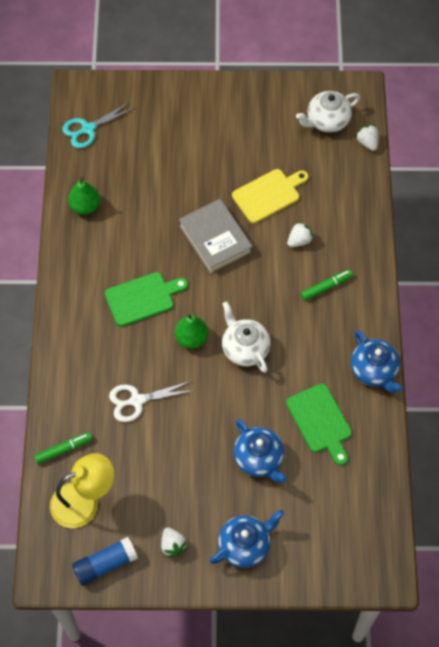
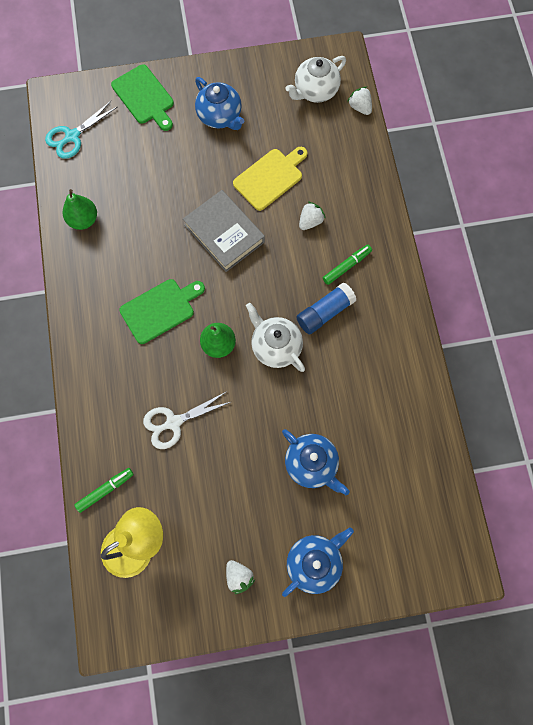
camera: 10 degrees left, 10 degrees up
blue glue stick [72,537,138,586] -> blue glue stick moved to [296,282,356,334]
green cutting board [286,383,352,465] -> green cutting board moved to [111,64,174,131]
blue teapot [351,330,403,393] -> blue teapot moved to [195,77,244,130]

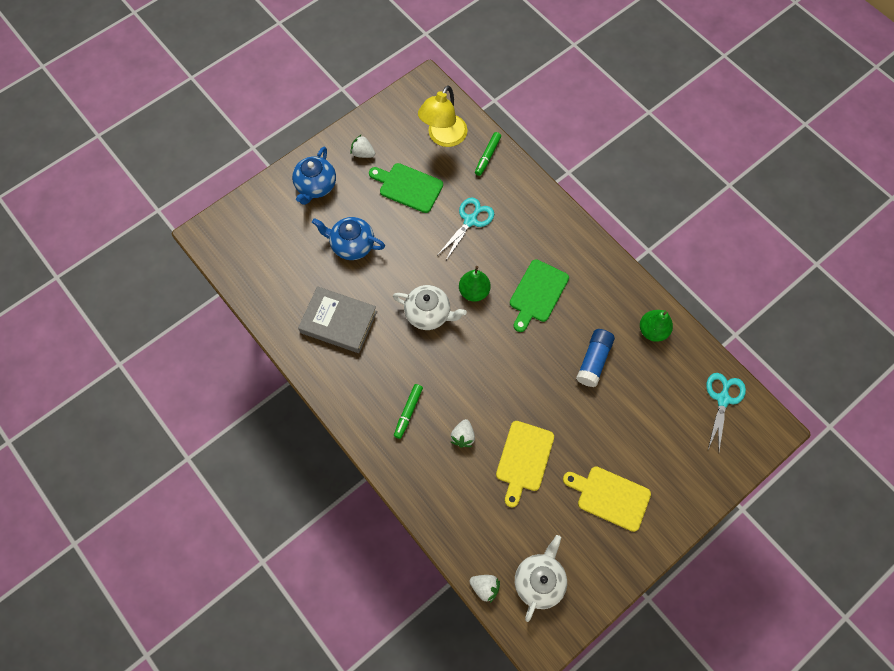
camera: 150 degrees right, 5 degrees down
green cutting board [111,64,174,131] -> green cutting board moved to [369,163,443,213]
white scissors [143,392,230,449] -> turquoise scissors [438,198,494,260]
grey book [183,190,265,272] -> grey book moved to [298,286,377,353]
blue teapot [195,77,244,130] -> yellow cutting board [563,466,651,532]
blue glue stick [296,282,356,334] -> blue glue stick moved to [576,329,615,387]

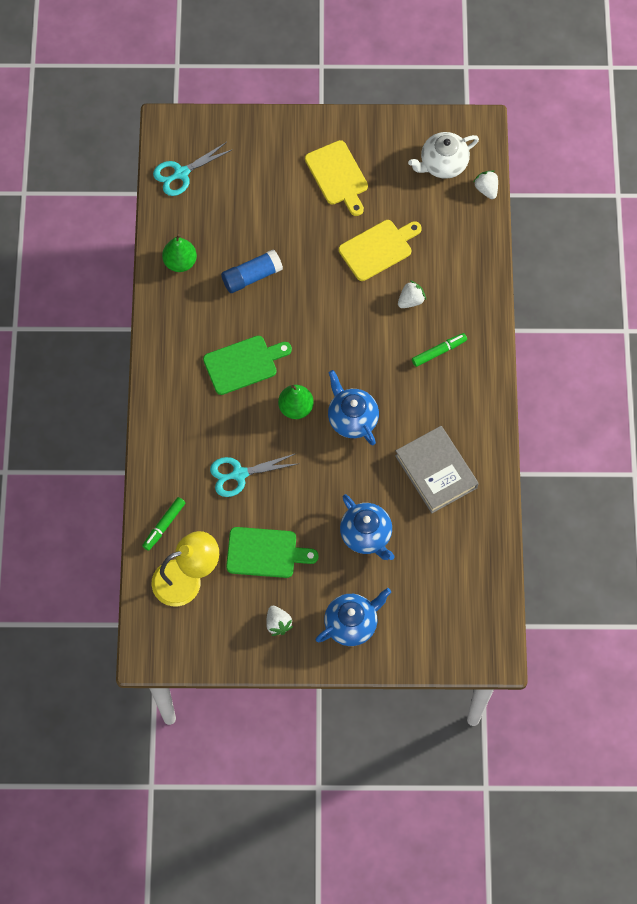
camera: 140 degrees left, 0 degrees up
green cutting board [369,163,443,213] -> green cutting board turned 60 degrees counterclockwise [226,527,319,578]
white teapot [393,285,467,330] -> blue teapot [328,370,379,445]
green marker [475,132,501,176] -> green marker turned 150 degrees clockwise [142,497,186,551]

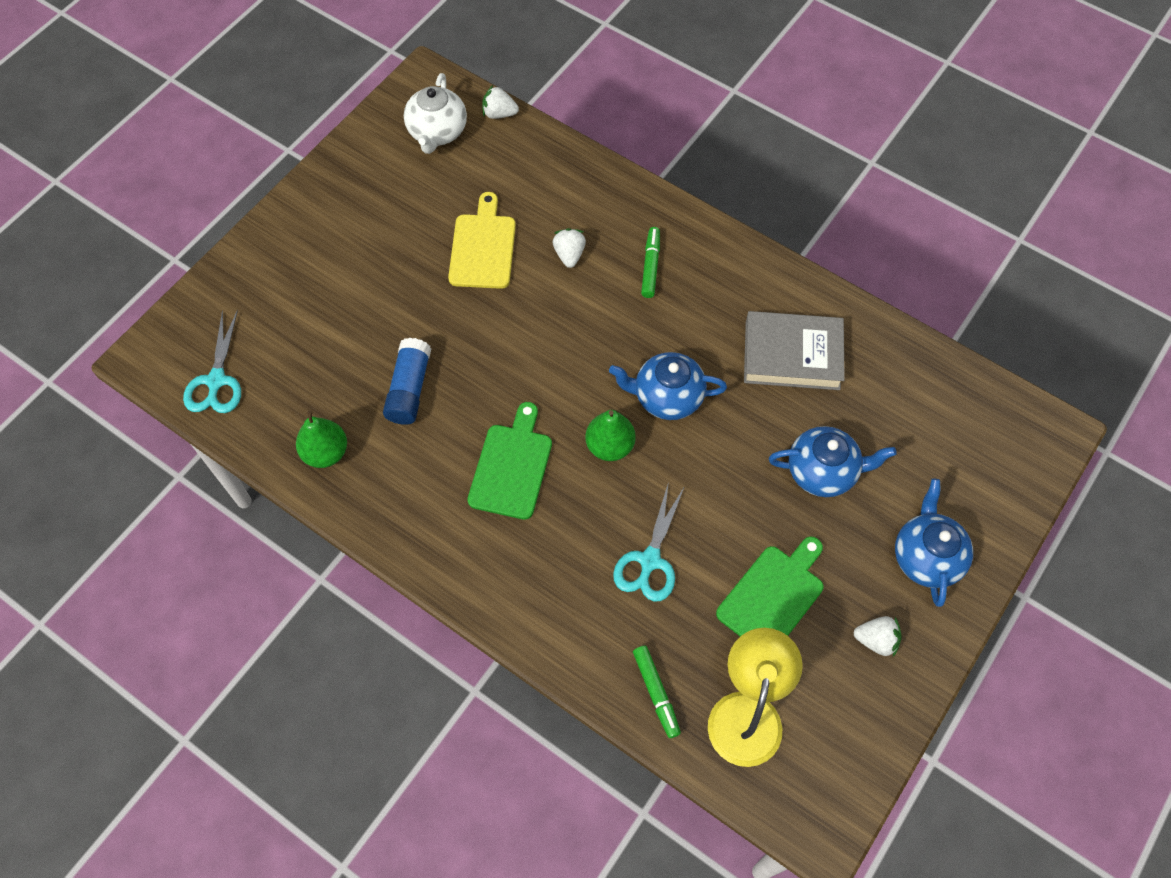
camera: 55 degrees left, 5 degrees down
yellow cutting board [305,140,368,216] -> none

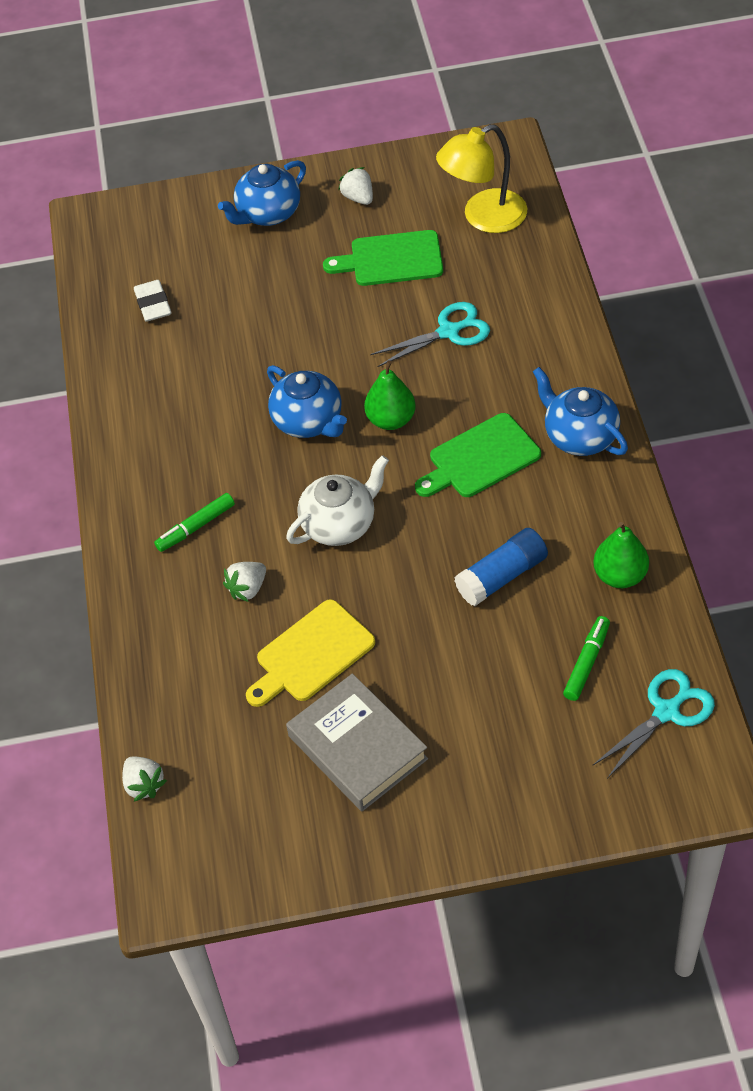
camera: 130 degrees left, 10 degrees down
white teapot [404,73,467,154] -> white teapot moved to [286,455,389,546]
green marker [633,646,681,738] -> green marker moved to [563,616,610,701]
grey book [744,311,845,390] -> grey book moved to [286,674,428,811]
blue teapot [769,426,897,497] -> blue teapot moved to [533,367,628,456]
none -> white eraser [134,280,171,322]

